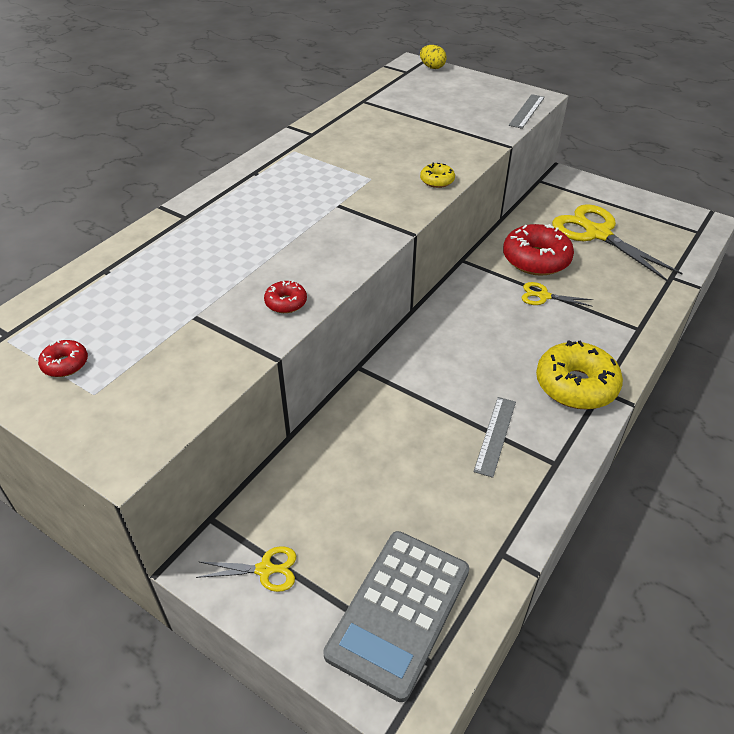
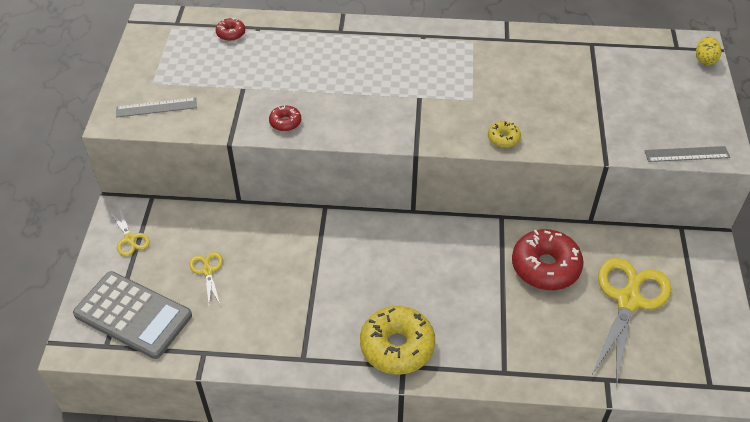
camera: 60 degrees right, 5 degrees up
red donut [38,340,88,377] -> red donut moved to [216,18,245,41]
grey calculator [323,531,469,702] -> grey calculator turned 150 degrees counterclockwise [73,271,192,359]
grey ruler [473,397,516,478] -> grey ruler moved to [116,97,197,117]
yellow scissors [522,282,593,307] -> yellow scissors moved to [189,252,223,306]

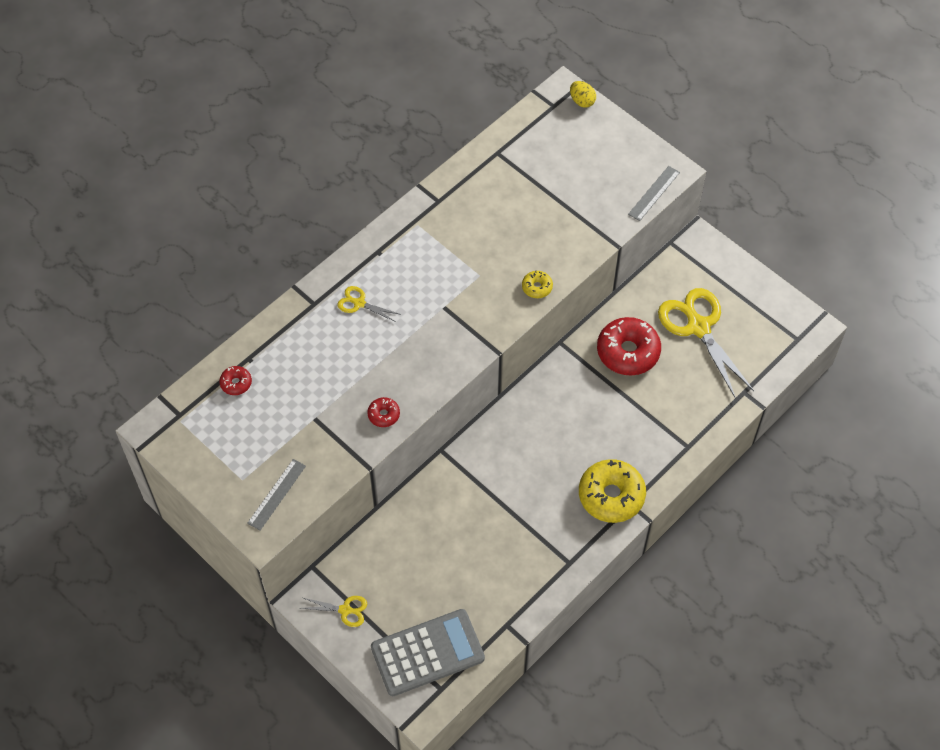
camera: 50 degrees left, 10 degrees up
yellow scissors [189,252,223,306] -> yellow scissors moved to [337,286,401,322]

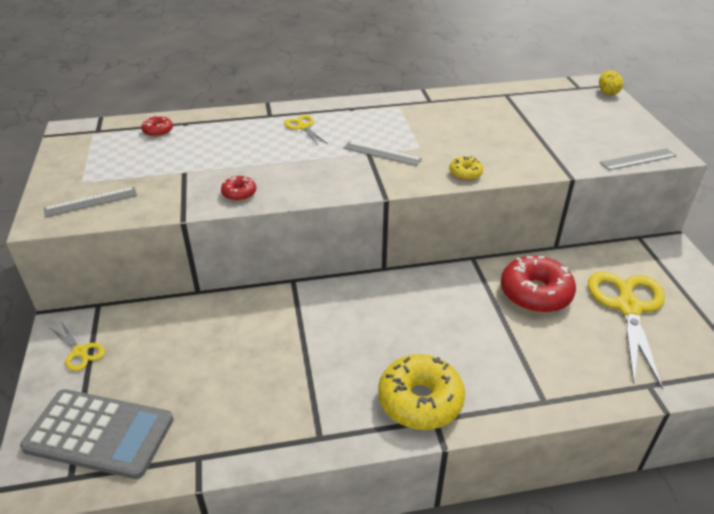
camera: 35 degrees right, 20 degrees down
none -> grey ruler [343,141,422,166]

